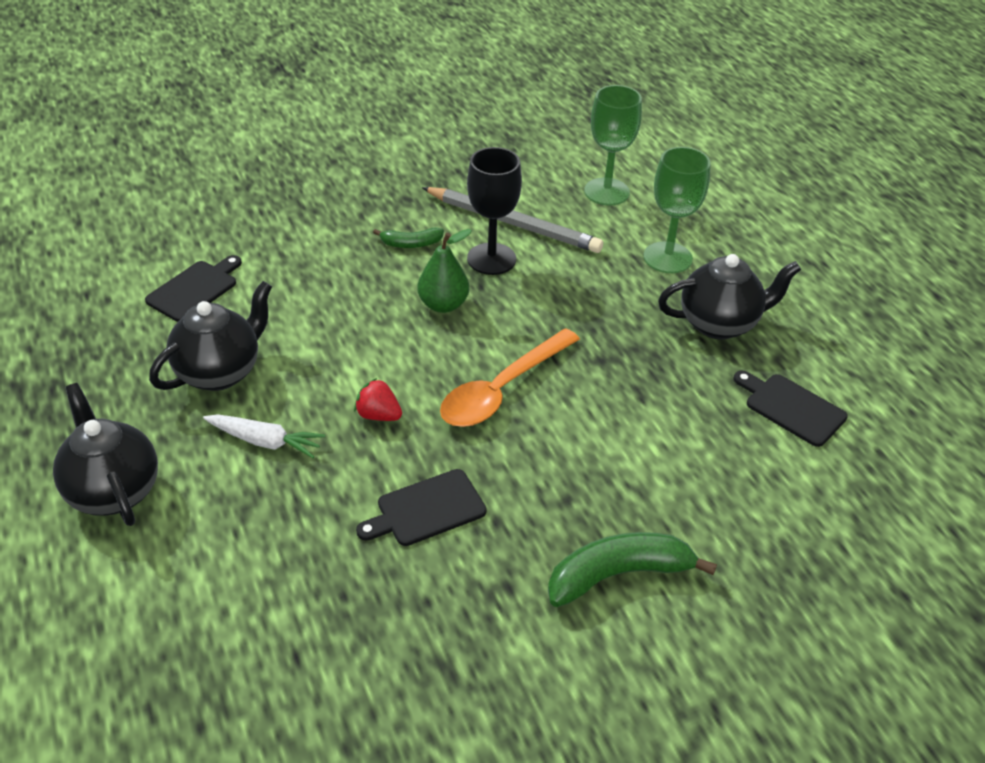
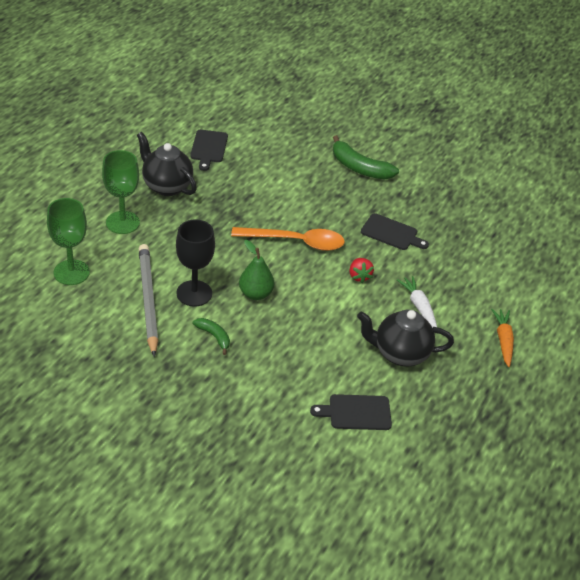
camera: 130 degrees left, 0 degrees up
black teapot [53,383,158,526] -> orange carrot [491,309,514,367]

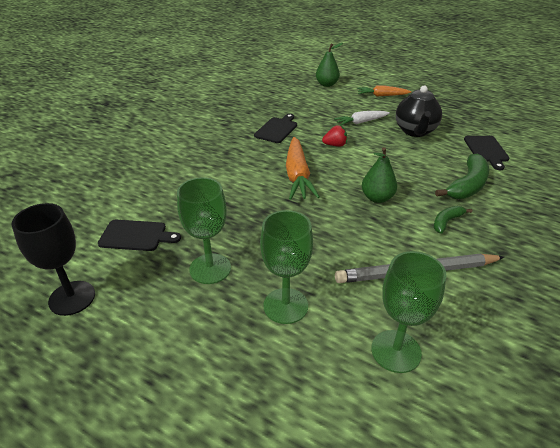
camera: 85 degrees left, 5 degrees down
black teapot [137,132,197,196] -> green goblet [177,177,231,284]
black goblet [176,219,215,307] -> black goblet moved to [11,203,95,316]
orange spoon [231,227,345,251] -> orange carrot [286,137,320,200]
green banana [333,135,399,179] -> green banana moved to [435,154,489,199]
none -> green pear [316,43,343,87]

